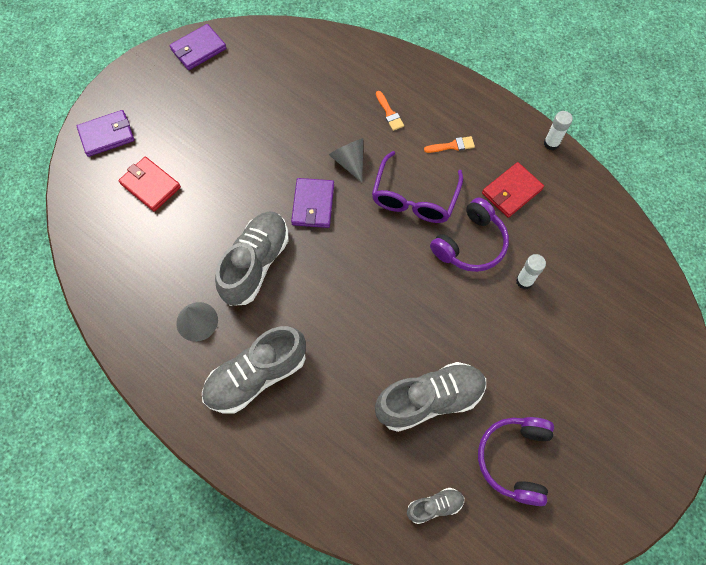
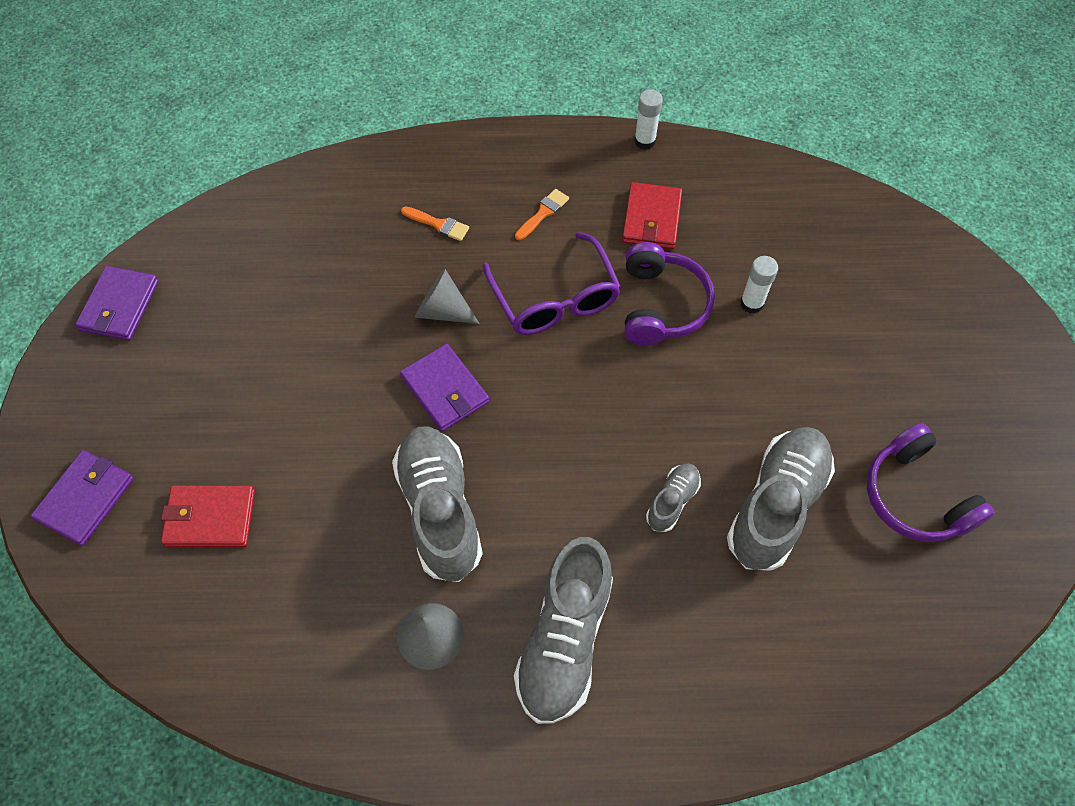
camera: 40 degrees left, 5 degrees down
grey shoe [407,488,464,524] -> grey shoe moved to [646,463,701,532]

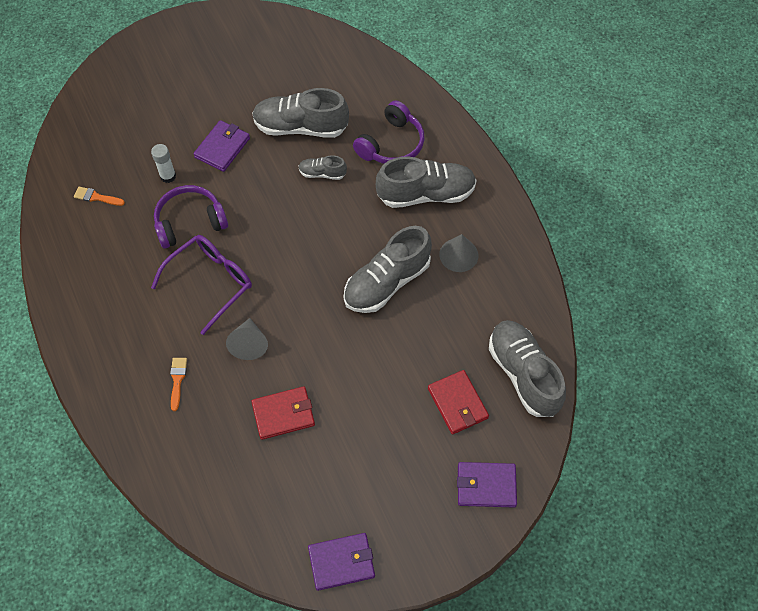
camera: 115 degrees left, 0 degrees up
purple wallet [400,344,489,431] -> purple wallet moved to [194,120,250,172]
orange brush [515,189,569,240] -> orange brush moved to [74,187,125,206]
red wallet [622,182,682,249] -> red wallet moved to [251,386,315,440]
white glue stick [634,89,663,150] -> none
purple headphones [867,423,995,542] -> purple headphones moved to [353,100,424,164]
none -> grey shoe [489,320,566,417]

